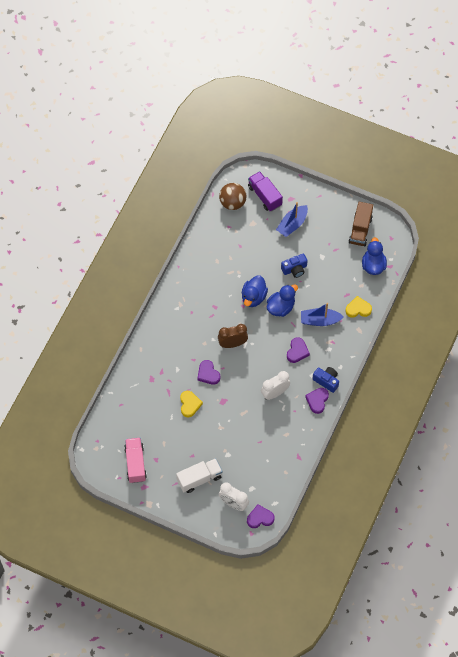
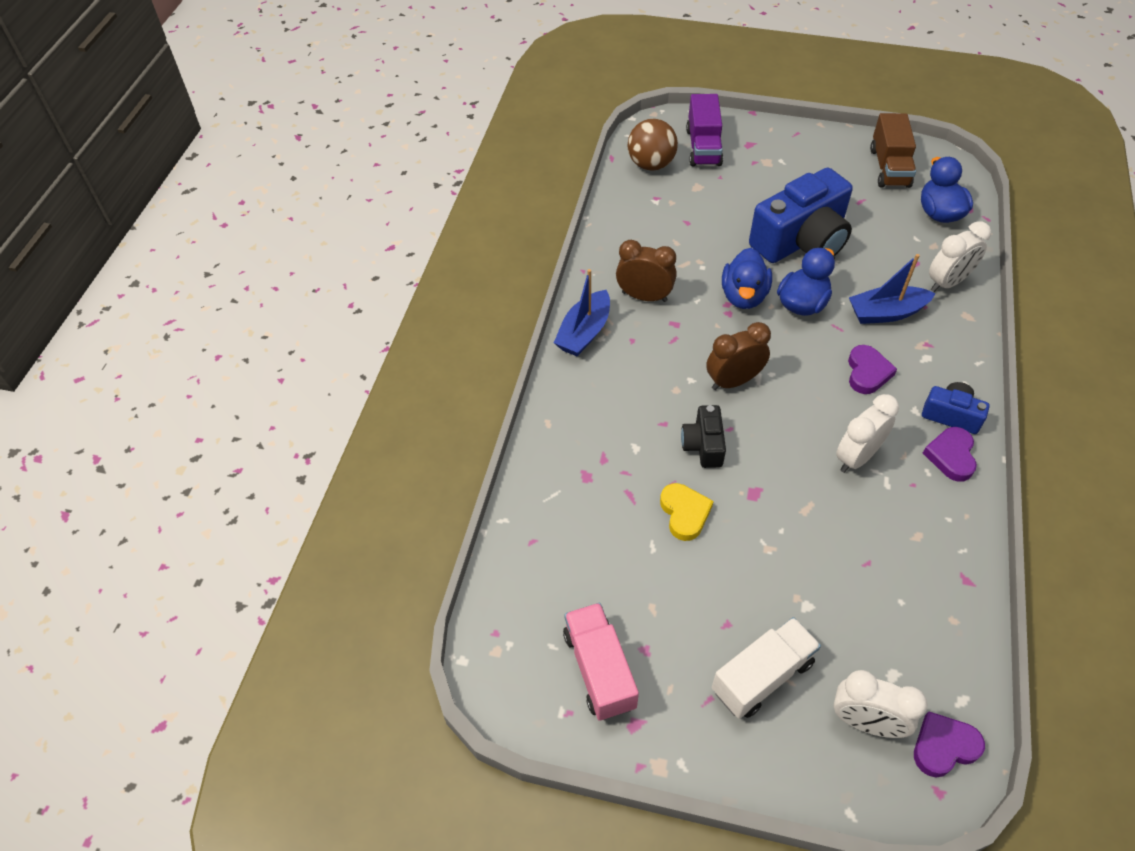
camera: 10 degrees left, 10 degrees down
purple heart [197,360,220,385] -> black camera [681,405,726,468]
purple truck [248,171,283,212] -> purple truck turned 135 degrees counterclockwise [686,94,723,166]
blue boat [276,202,308,237] -> blue boat moved to [554,269,610,356]
blue camera [281,254,308,278] -> blue camera [749,168,853,263], size x2.04
yellow heart [345,296,372,318] -> white clock [929,221,991,292]
none -> brown clock [616,240,677,302]

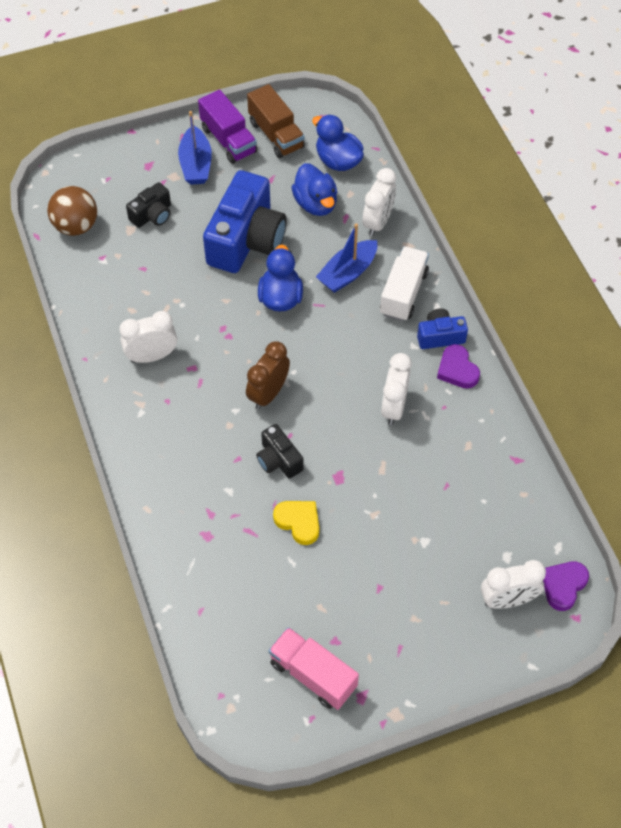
camera: 35 degrees left, 5 degrees up
blue boat [554,269,610,356] -> blue boat moved to [178,111,212,185]
brown clock [616,240,677,302] -> white clock [119,311,177,363]
purple truck [686,94,723,166] -> purple truck moved to [198,90,257,164]
white truck [712,617,821,719] -> white truck moved to [380,246,429,321]
blue duck [722,248,772,309] -> blue duck moved to [291,163,338,216]
purple heart [848,345,897,394] -> none
none -> black camera [126,182,171,228]

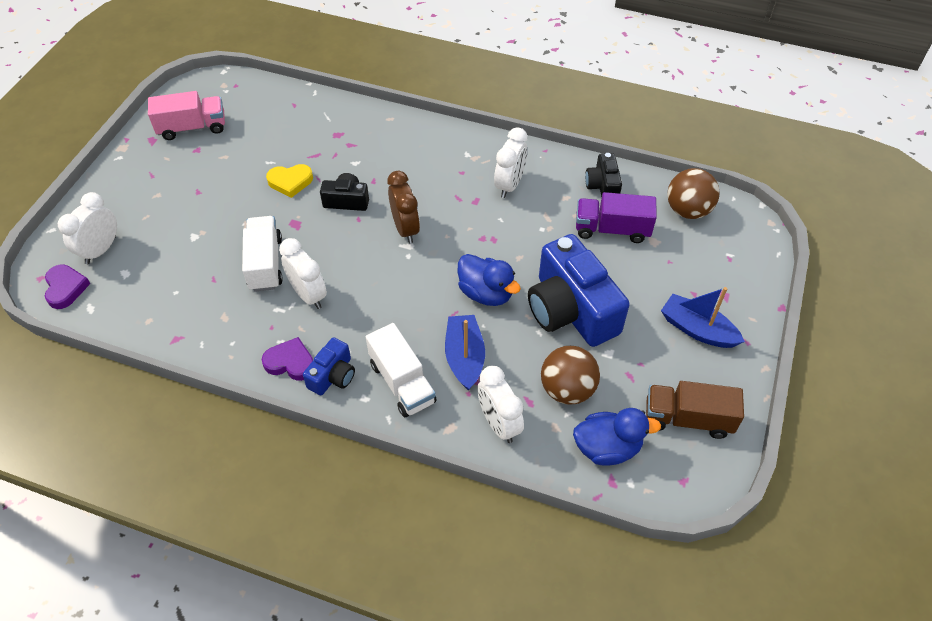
camera: 130 degrees right, 5 degrees down
black camera [126,182,171,228] -> black camera moved to [585,153,622,197]
purple truck [198,90,257,164] -> purple truck moved to [576,192,657,243]
blue duck [291,163,338,216] -> brown ball [541,346,600,405]
none -> white truck [242,216,283,292]

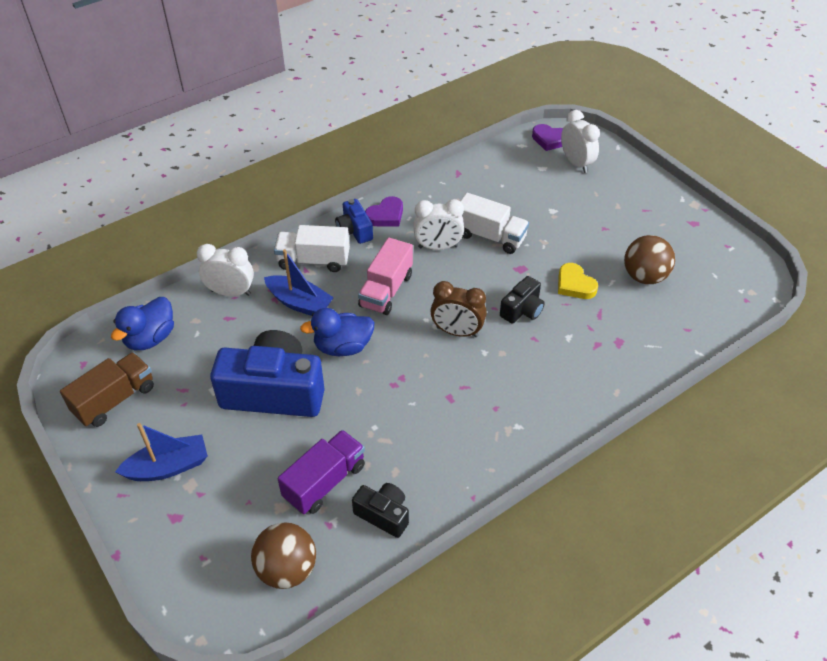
camera: 125 degrees right, 5 degrees down
pink truck [148,91,225,140] -> pink truck moved to [358,238,413,315]
yellow heart [266,164,313,198] -> yellow heart turned 60 degrees counterclockwise [558,263,598,299]
white clock [494,127,527,198] -> none
brown ball [541,346,600,405] -> brown ball moved to [624,235,675,284]

